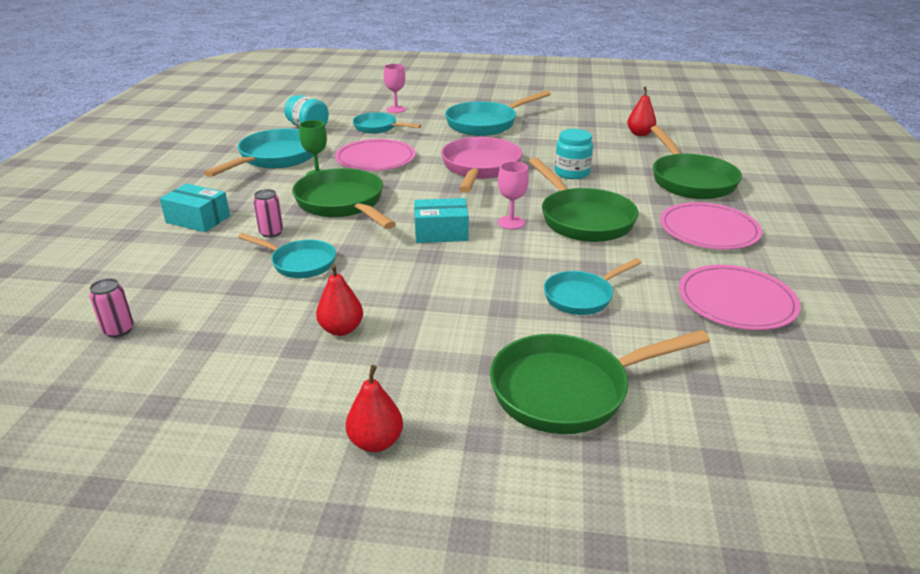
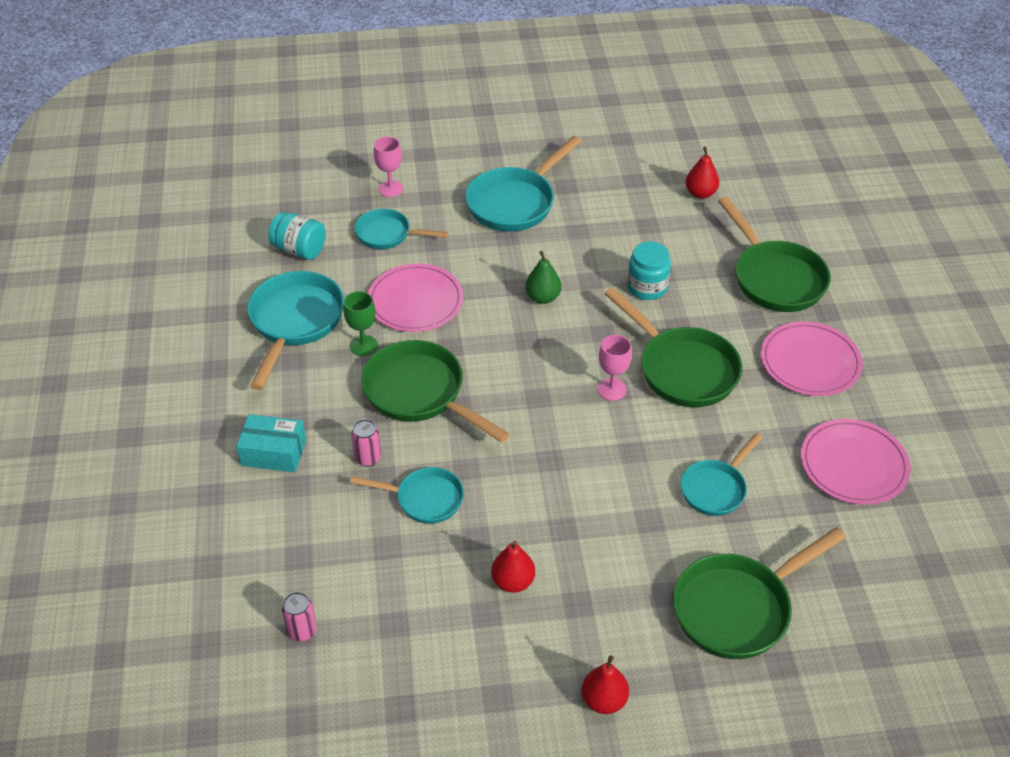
camera: 15 degrees left, 15 degrees up
turquoise box [414,198,469,243] -> none
pink pan [441,137,522,193] -> green pear [525,251,562,304]

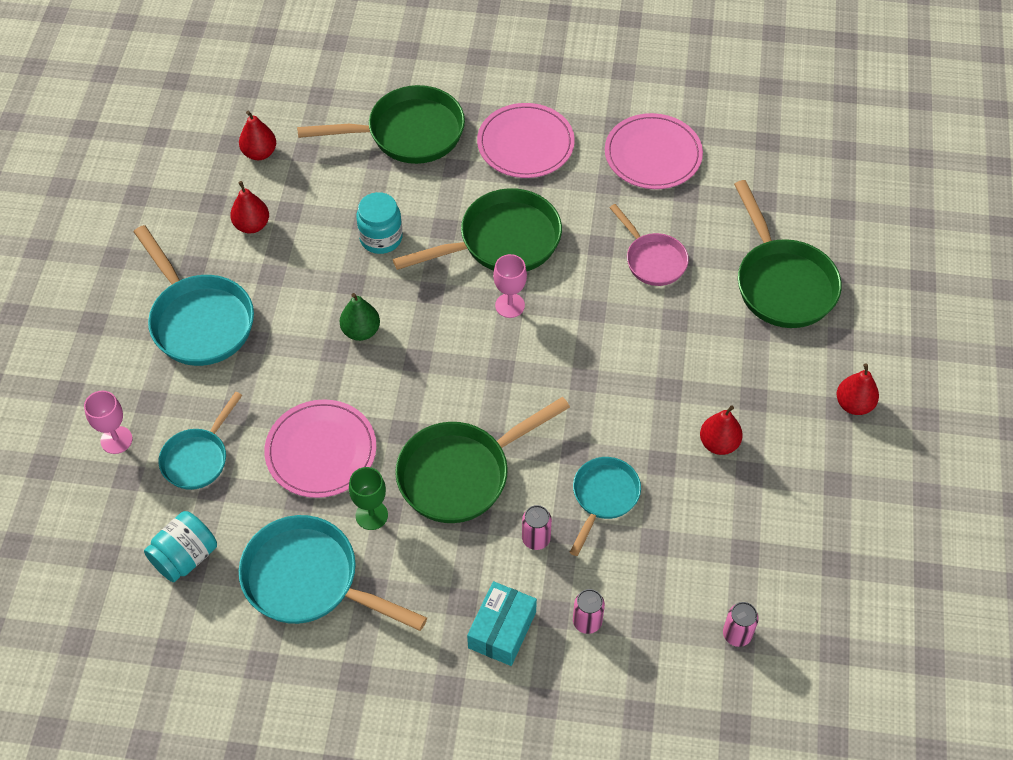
camera: 75 degrees left, 10 degrees up
turquoise pan [681,433,763,516] -> pink pan [610,204,689,286]
none -> red pear [230,181,269,233]
none -> pink can [573,589,605,634]

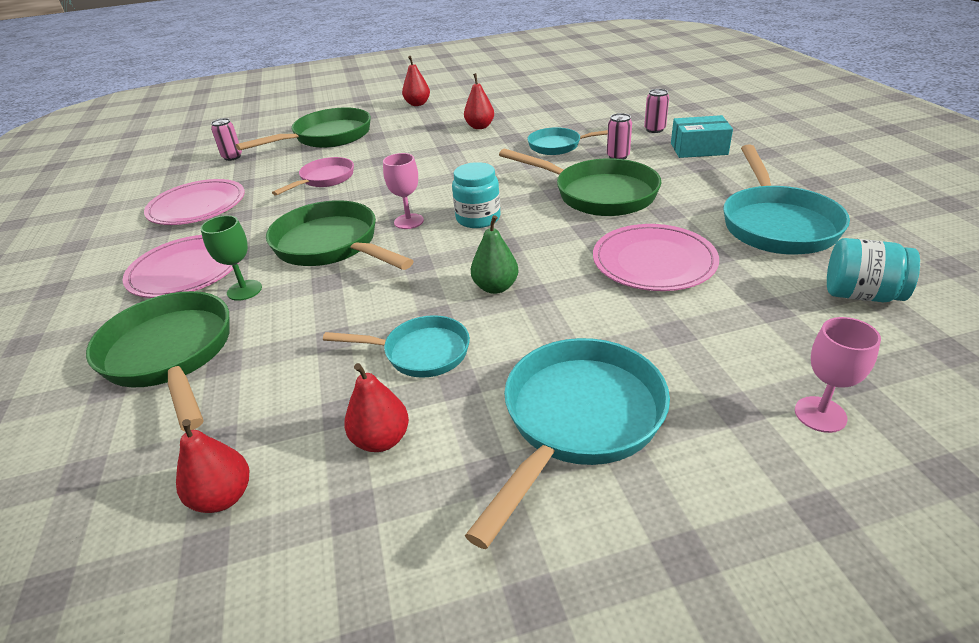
camera: 110 degrees left, 20 degrees down
turquoise pan [158,392,242,490] -> turquoise pan moved to [323,315,470,378]
green goblet [349,467,388,530] -> green goblet moved to [201,215,262,301]
turquoise jar [356,192,403,254] -> turquoise jar moved to [452,162,500,228]
pink can [723,602,759,647] -> pink can moved to [211,118,242,161]

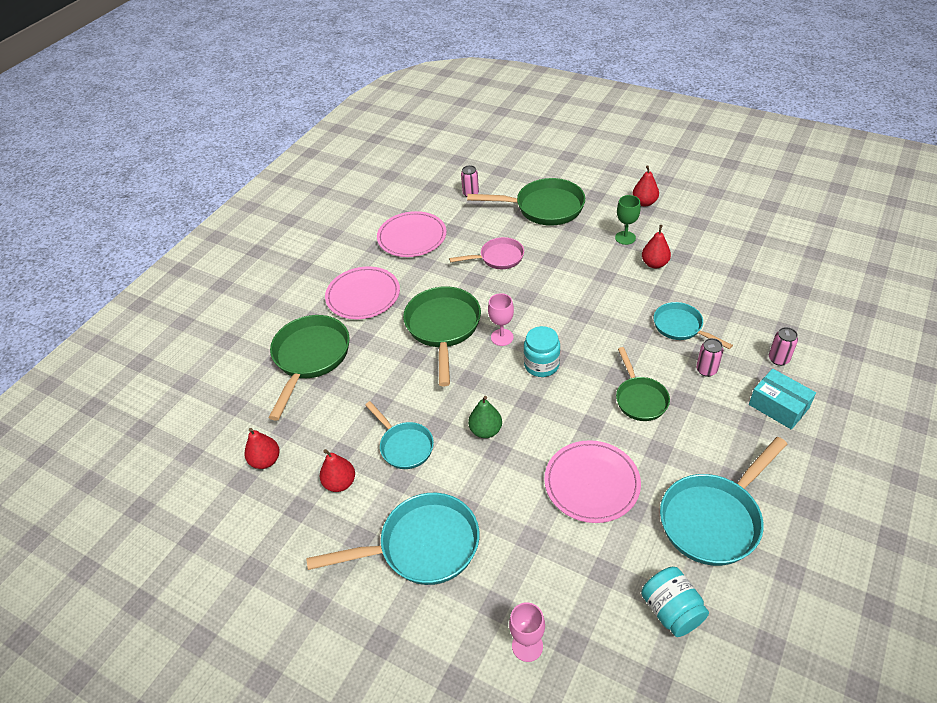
camera: 45 degrees right, 10 degrees up
green goblet [201,215,262,301] -> green goblet moved to [615,195,641,245]
green pan [499,149,661,216] -> green pan [616,347,670,421], size x0.61

